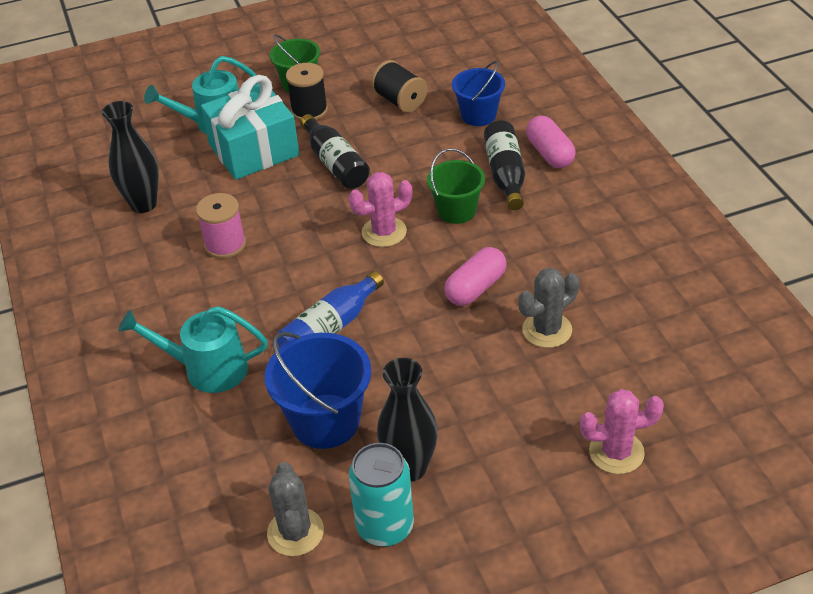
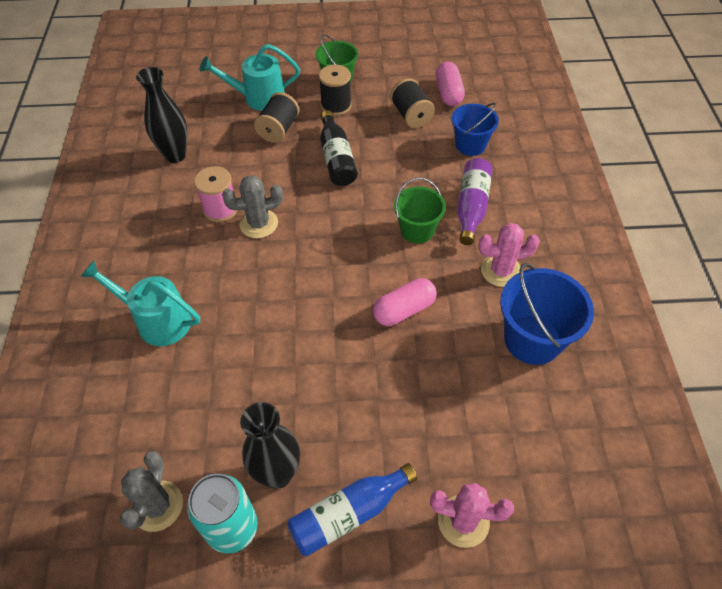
camera: 15 degrees right, 10 degrees up
turquoise gift [201,75,300,180] -> black spool [254,92,299,143]
blue bucket [265,332,371,449] -> blue bucket moved to [500,263,594,365]
blue bottle [277,271,384,348] -> blue bottle moved to [287,463,417,556]
pink cactus [349,172,412,247] -> pink cactus moved to [478,223,540,287]
black bottle [484,121,525,210] -> purple bottle [457,158,493,245]
grey cactus [518,268,580,348] -> grey cactus moved to [222,175,283,238]
pink capsule [526,116,576,168] -> pink capsule moved to [436,62,465,106]

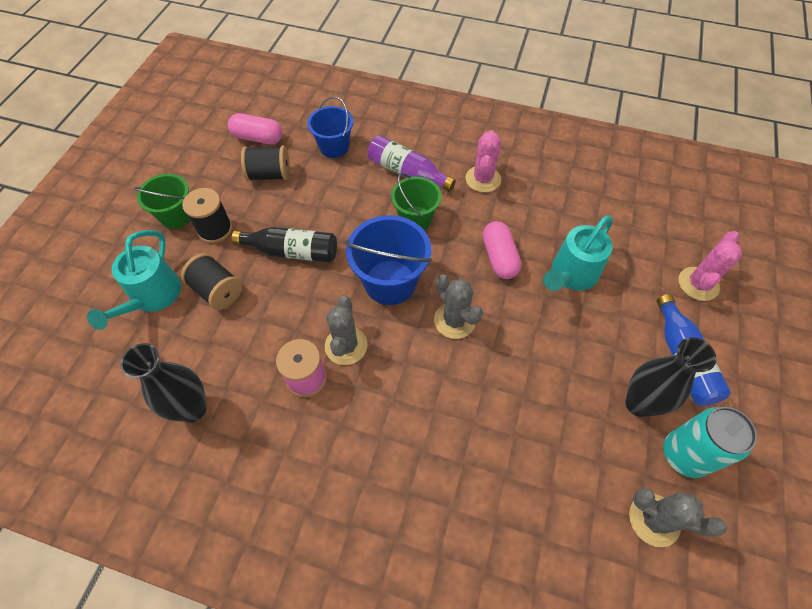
camera: 70 degrees left, 5 degrees up
turquoise watering can [80,260,200,346] -> turquoise watering can moved to [543,215,613,291]
blue bucket [500,263,594,365] -> blue bucket moved to [345,215,432,305]
none -> grey cactus [434,275,483,339]

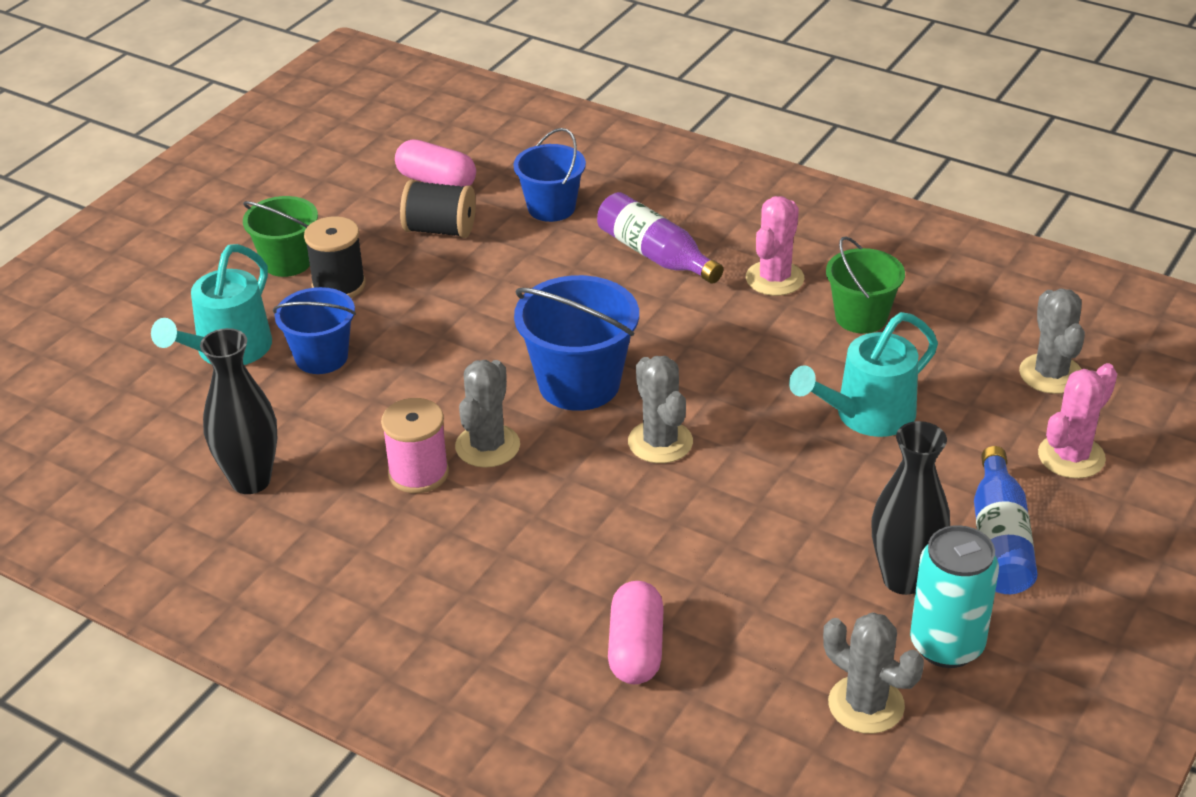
camera: 15 degrees right, 20 degrees down
black spool [181,253,242,310] -> blue bucket [273,287,356,374]
black bottle [232,227,337,263] -> none
green bucket [391,173,442,230] -> green bucket moved to [826,236,905,334]
pink capsule [483,221,521,279] -> pink capsule moved to [608,581,664,684]
none -> grey cactus [1019,288,1085,394]

